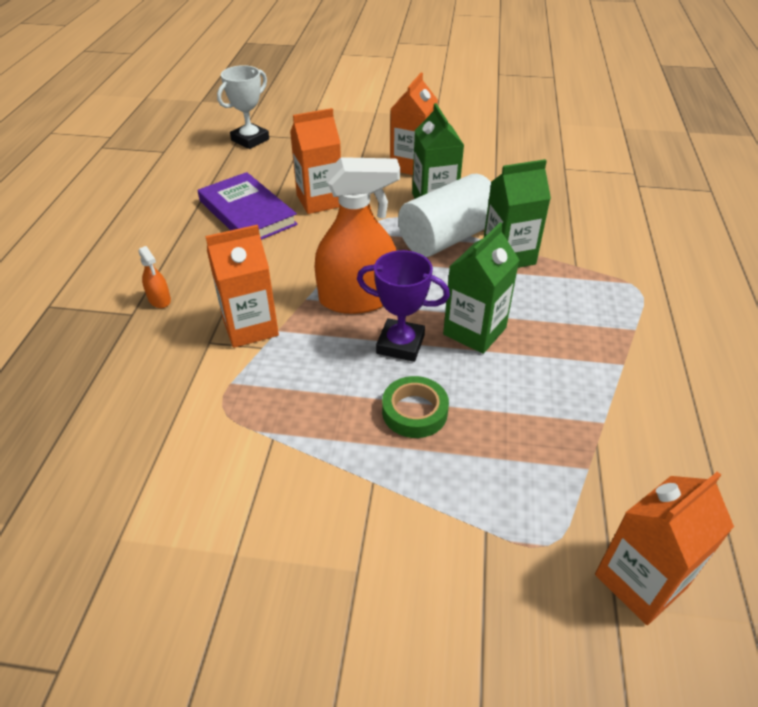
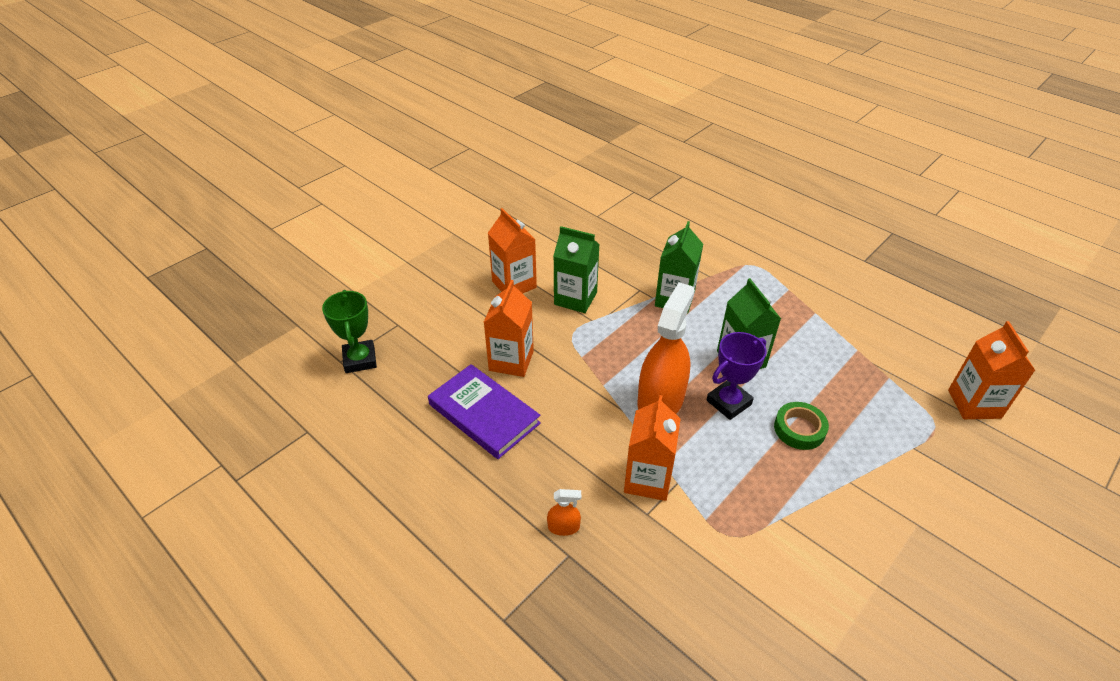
camera: 55 degrees left, 0 degrees up
purple book [198,172,298,240] -> purple book turned 45 degrees clockwise [428,364,541,459]
white trophy [217,65,269,149] -> green trophy [322,290,377,373]
white cylinder [398,174,491,257] -> none

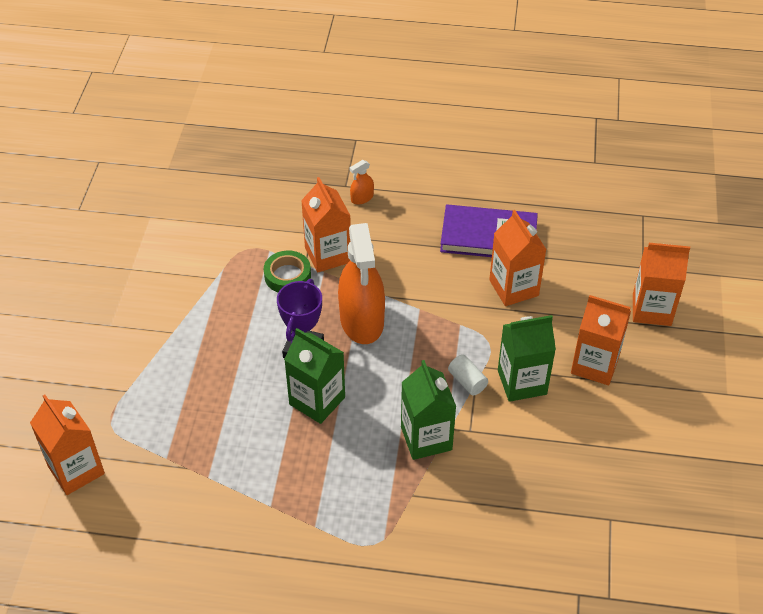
camera: 145 degrees right, 5 degrees up
green trophy [322,290,377,373] -> none
green tape [774,402,829,450] -> green tape moved to [264,251,311,292]
none -> white cylinder [448,355,488,395]
none -> orange carton [633,243,690,326]

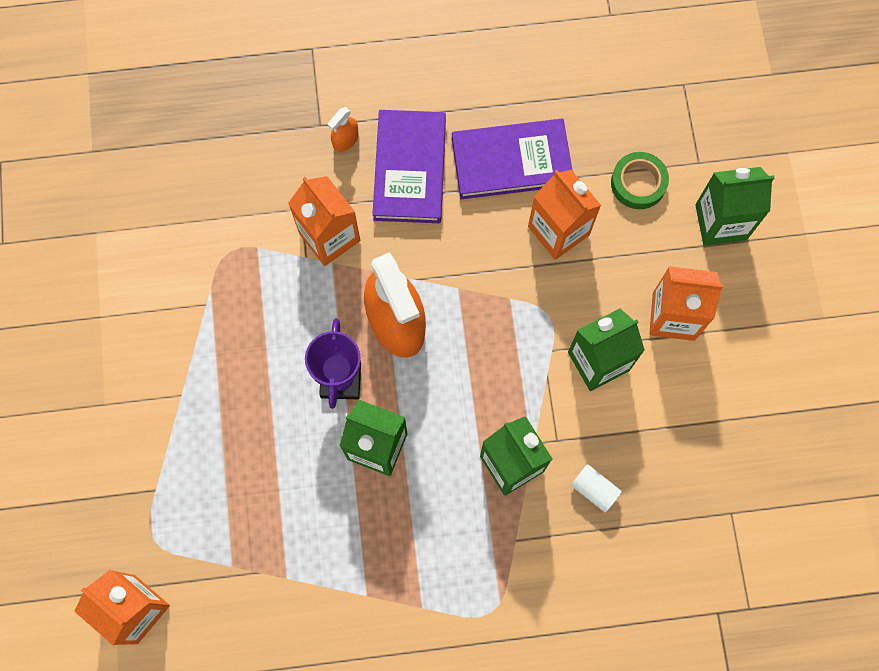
camera: 15 degrees left, 25 degrees up
green tape [264,251,311,292] -> green tape moved to [611,152,669,209]
white cylinder [448,355,488,395] -> white cylinder moved to [571,464,622,512]
orange carton [633,243,690,326] -> green carton [695,167,774,246]
none -> purple book [372,110,446,223]

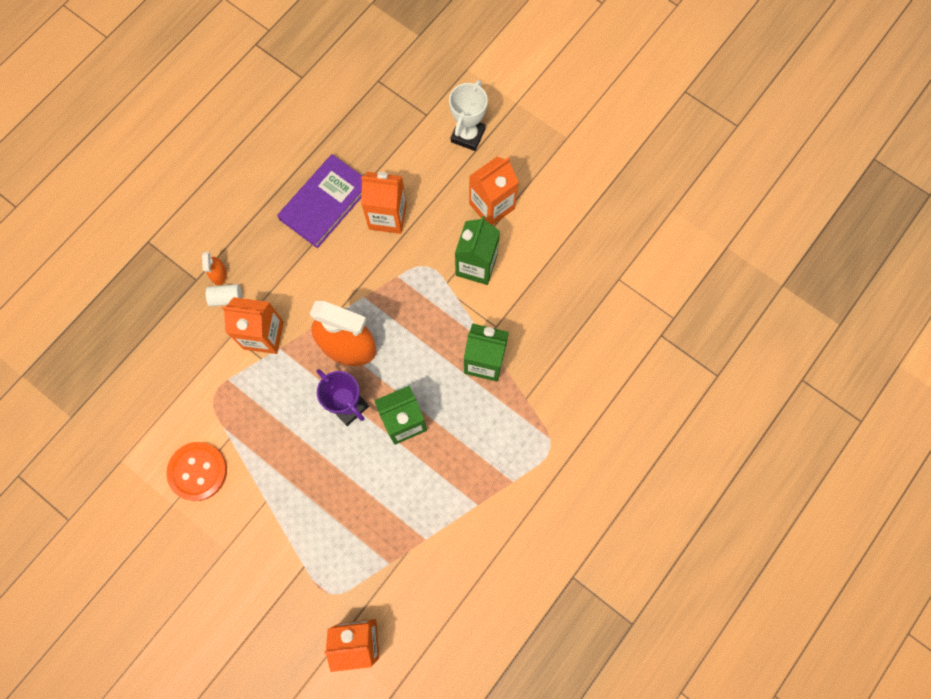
camera: 45 degrees left, 0 degrees up
purple book [372,110,446,223] -> none
white cylinder [571,464,622,512] -> white cylinder moved to [206,284,242,307]
green tape [611,152,669,209] -> none
green carton [695,167,774,246] -> white trophy [449,80,488,151]
none -> orange button [166,442,227,501]

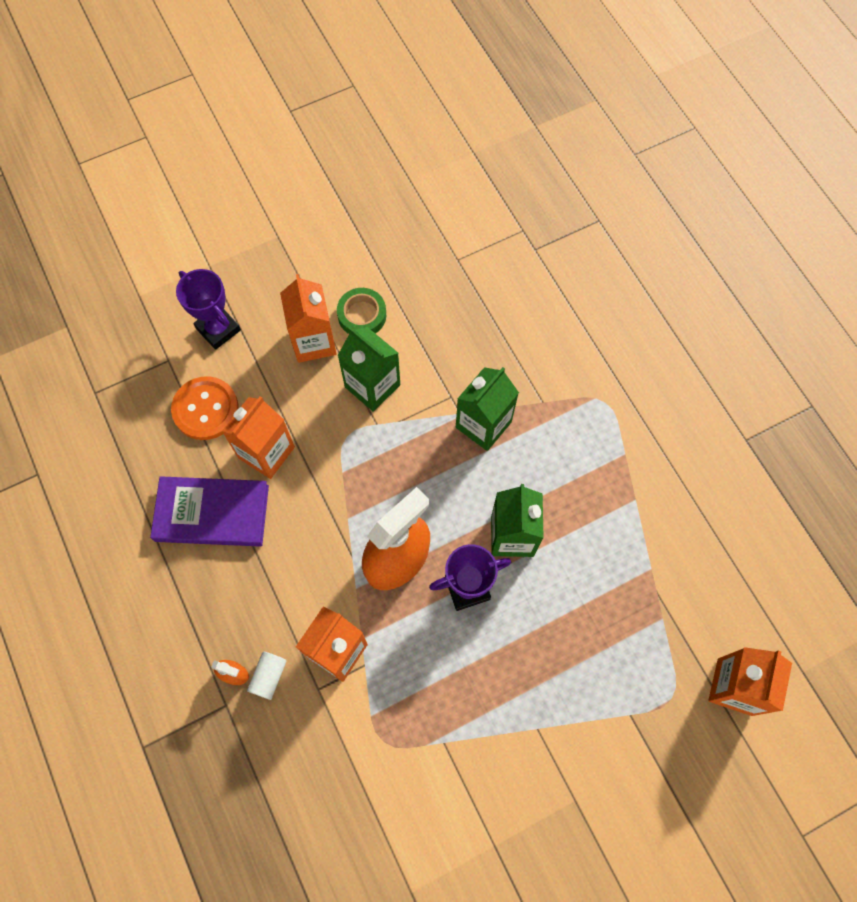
camera: 65 degrees left, 5 degrees down
orange button [166,442,227,501] -> orange button moved to [171,376,239,440]
purple book [277,154,362,248] -> purple book turned 60 degrees counterclockwise [150,476,269,546]
white trophy [449,80,488,151] -> purple trophy [176,269,241,350]
none -> green tape [337,288,386,334]

